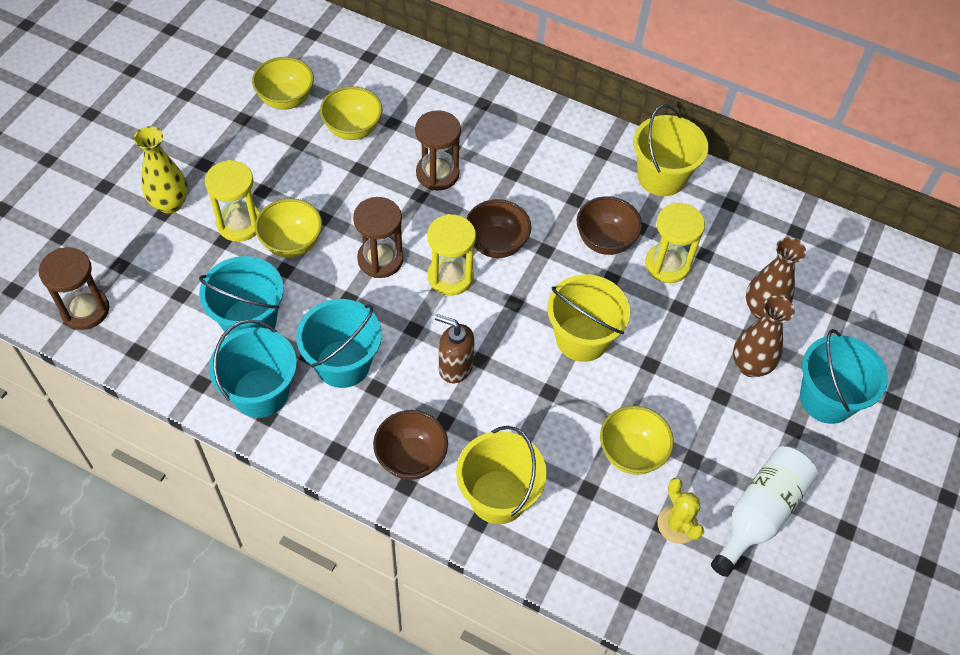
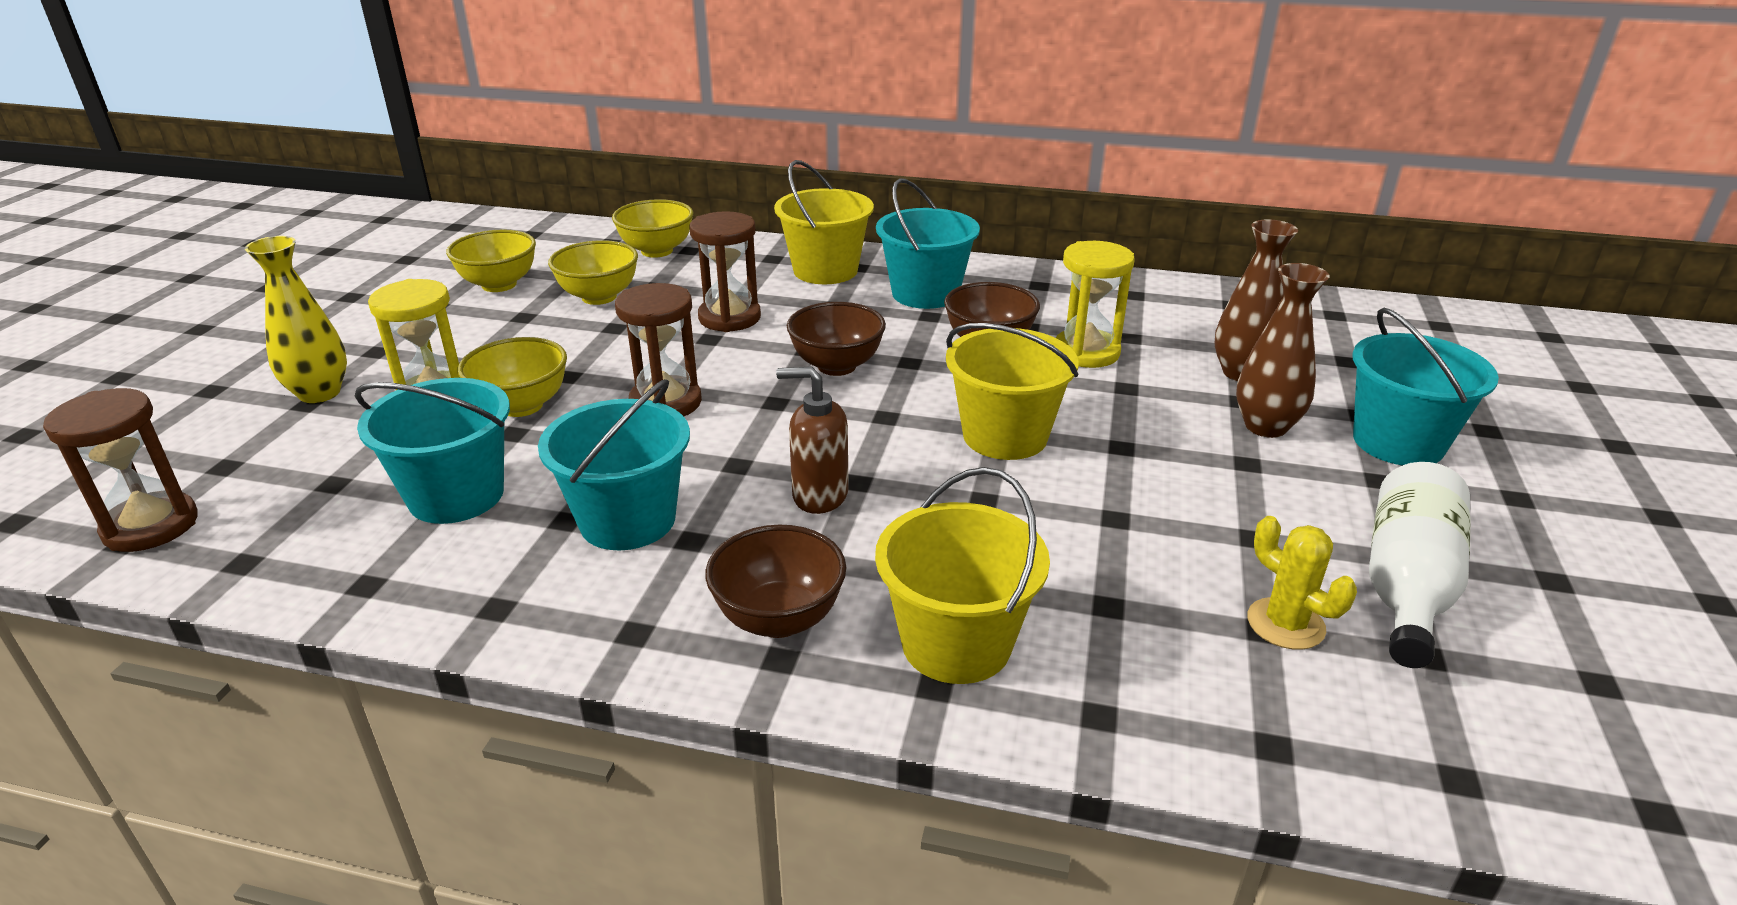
camera: 10 degrees left, 25 degrees down
turquoise bucket [209,319,297,418] -> turquoise bucket moved to [876,178,980,309]
yellow hourglass [427,214,476,295] -> none
yellow bowl [600,406,674,475] -> yellow bowl moved to [612,199,693,258]
yellow bucket [633,104,708,196] -> yellow bucket moved to [774,160,874,284]

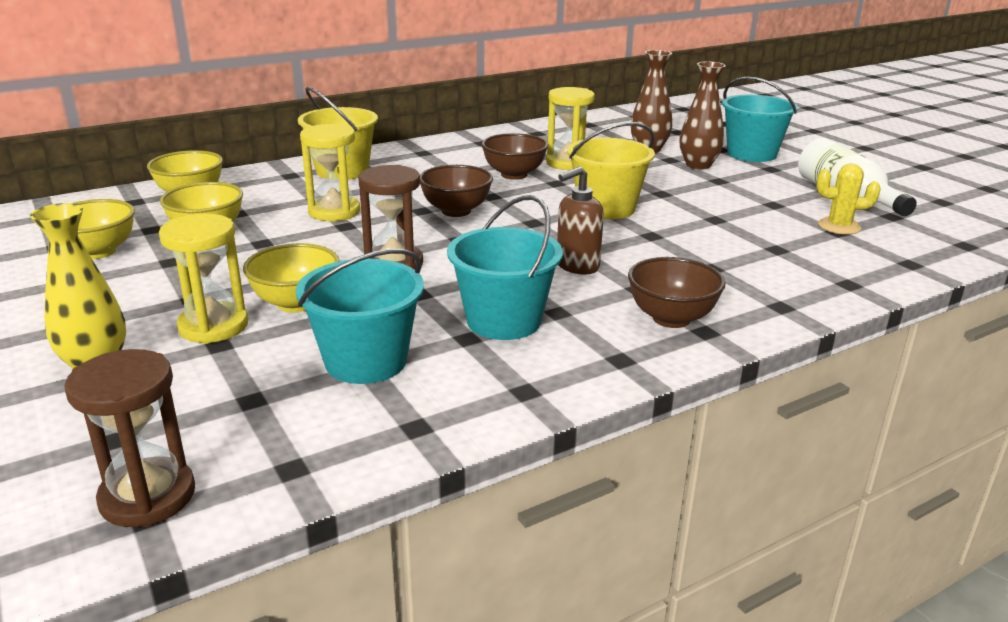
camera: 45 degrees left, 5 degrees down
brown hourglass [689,211,761,332] -> yellow hourglass [300,124,360,221]
yellow bucket [875,467,1050,684] -> none
turquoise bucket [876,178,980,309] -> none

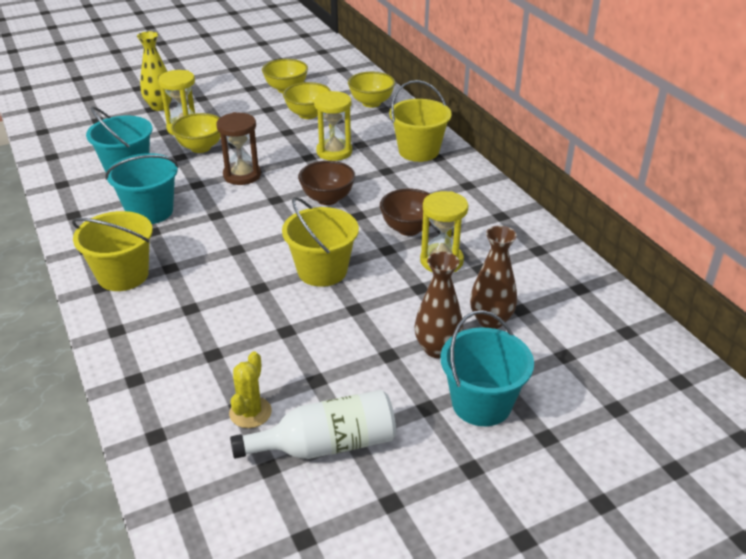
camera: 95 degrees right, 10 degrees up
brown hourglass [64,349,195,527] -> none
brown soap dispenser [557,166,604,275] -> none
brown bowl [628,257,726,328] -> yellow bucket [72,211,153,291]

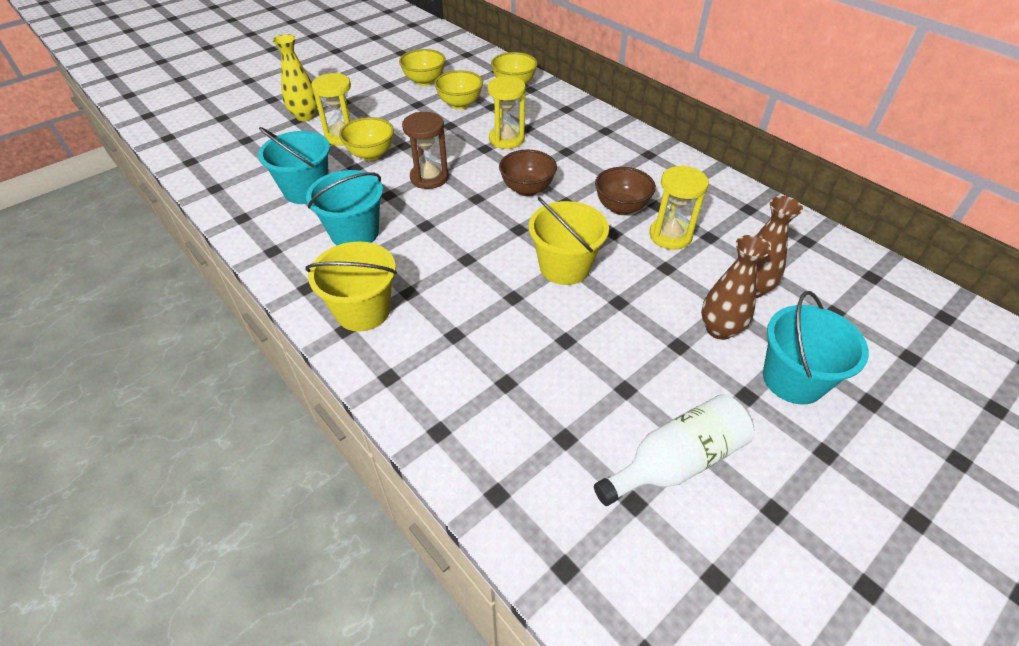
camera: 15 degrees left, 10 degrees up
yellow cactus [229,351,272,428] -> none
yellow bucket [389,80,452,162] -> none

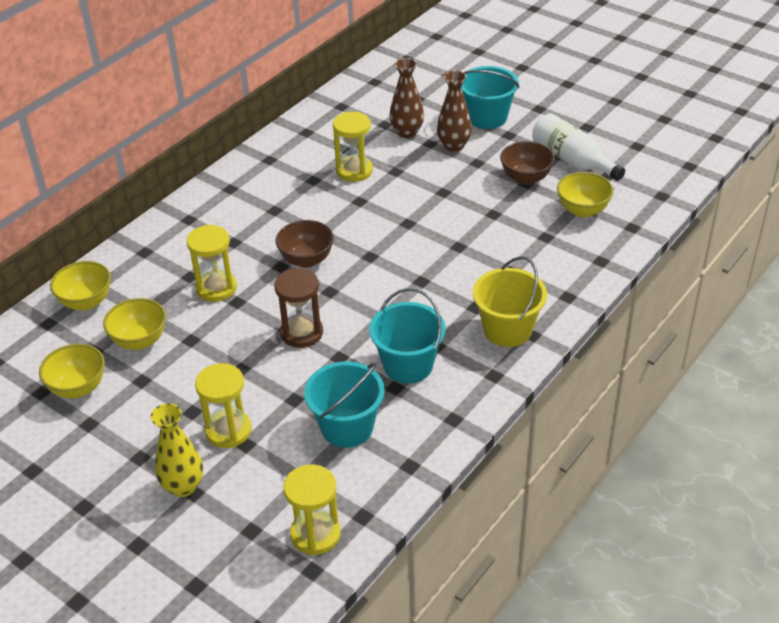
camera: 100 degrees left, 5 degrees down
yellow bowl [339,117,394,161] -> yellow bowl moved to [557,172,614,217]
yellow bucket [529,197,609,285] -> none
brown bowl [595,167,656,215] -> brown bowl moved to [500,141,555,185]
none -> yellow hourglass [284,464,341,555]

